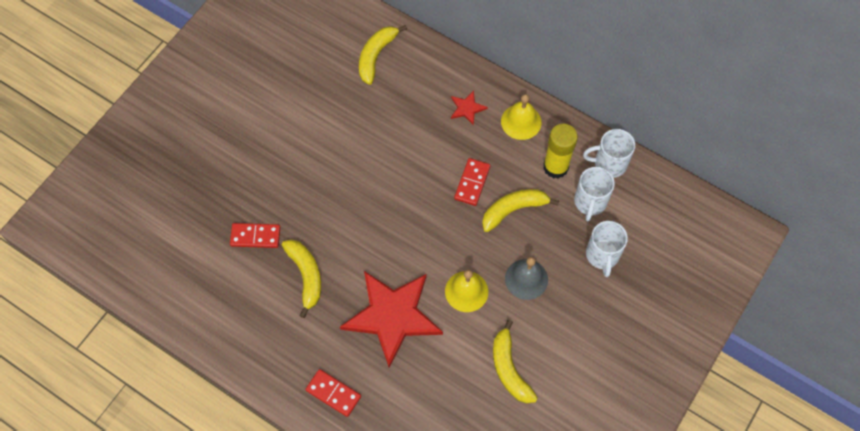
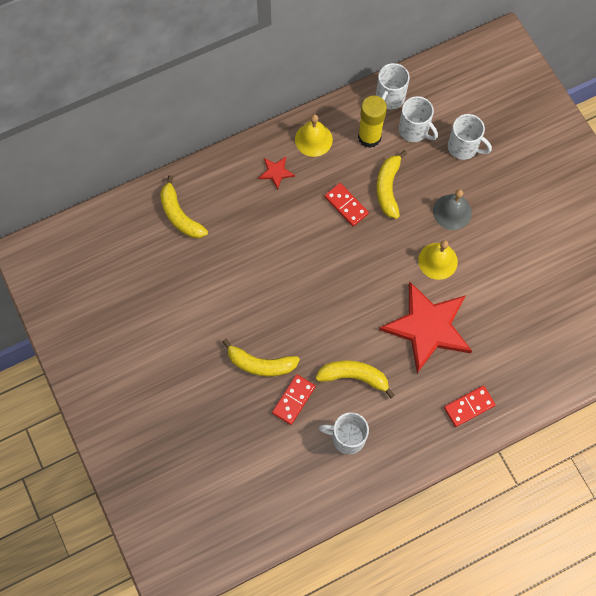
camera: 60 degrees left, 5 degrees up
yellow banana [493,320,537,404] -> yellow banana moved to [222,339,300,377]
none -> white mug [319,412,369,454]

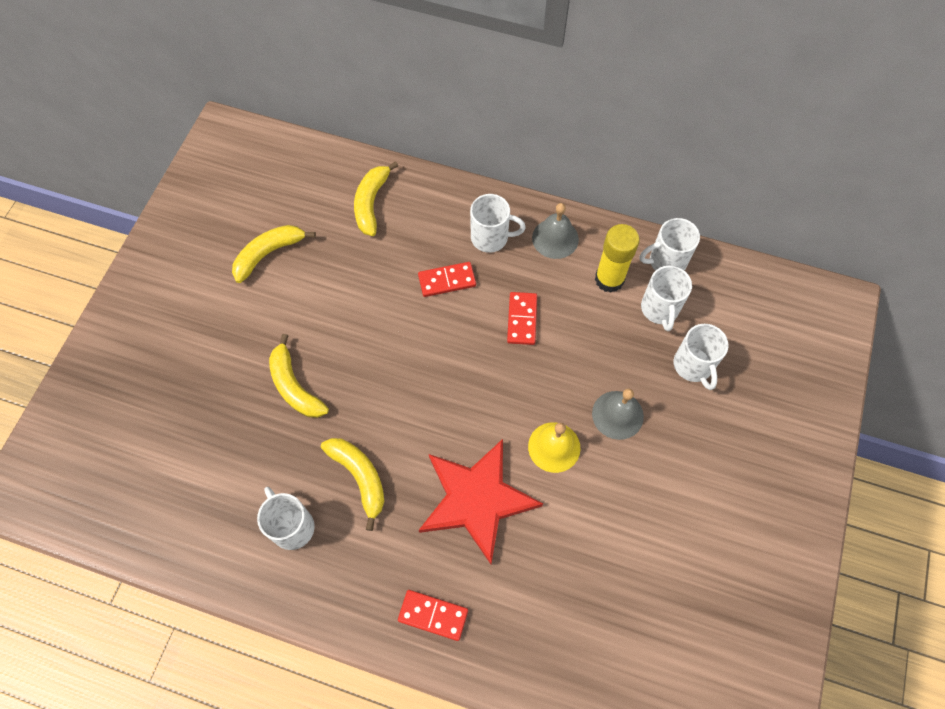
camera: 45 degrees right, 5 degrees down
red star [258,157,295,190] -> white mug [470,194,526,253]
red domino [272,374,316,425] -> red domino moved to [418,262,476,297]
yellow bell [295,114,333,157] -> grey bell [532,203,579,259]
yellow banana [376,150,407,219] -> yellow banana moved to [232,225,316,283]

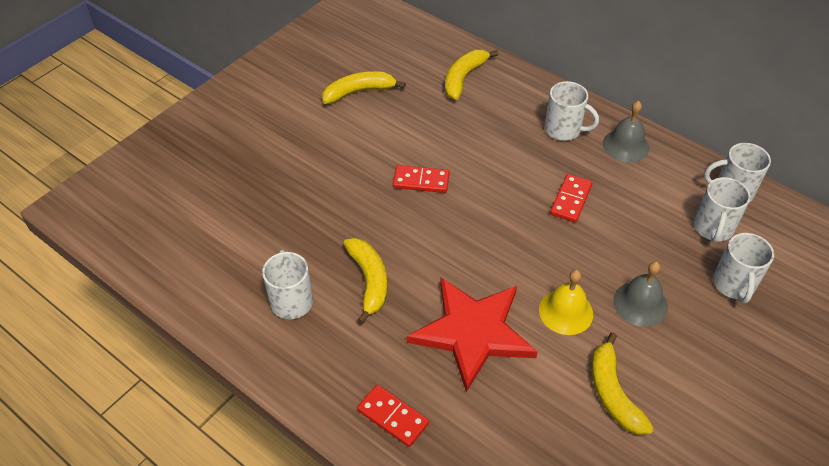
camera: 20 degrees right, 15 degrees down
yellow banana [269,334,329,418] -> yellow banana moved to [592,332,654,435]
red domino [418,262,476,297] -> red domino moved to [393,165,449,193]
yellow glue stick [595,224,640,293] -> none

